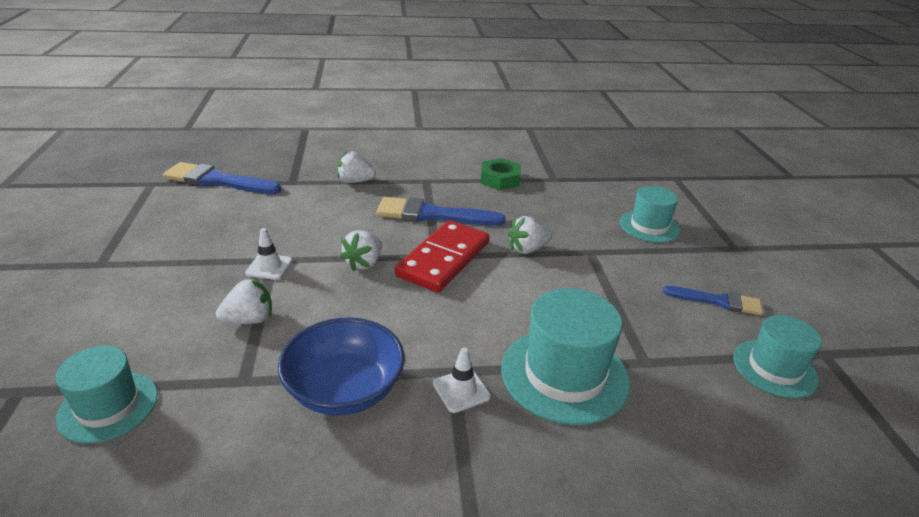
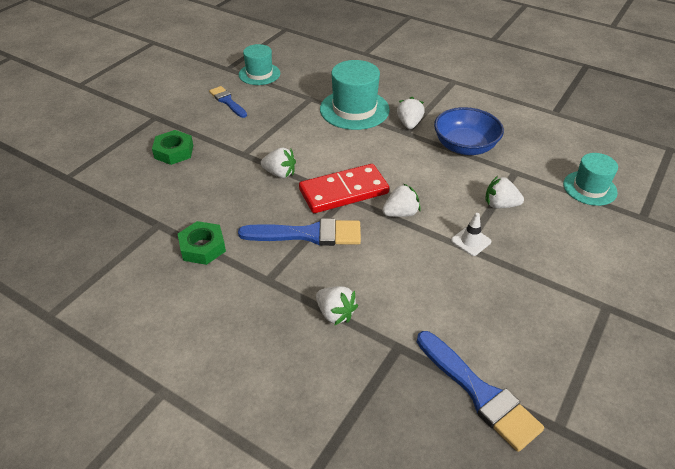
camera: 140 degrees left, 10 degrees up
blue brush [376,197,506,226] -> blue brush turned 45 degrees counterclockwise [238,218,361,246]
white traffic cone [433,348,491,413] -> white strawberry [397,97,424,129]
turquoise hat [620,186,680,243] -> green nut [152,130,193,165]

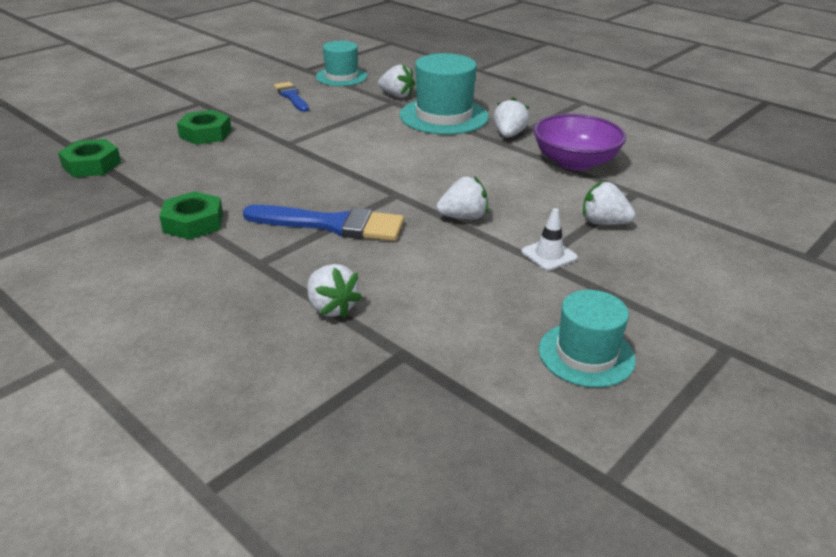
camera: 10 degrees right, 10 degrees down
white strawberry [261,147,296,178] -> white strawberry moved to [378,64,415,98]
red domino [299,164,389,213] -> none
blue brush [417,331,544,452] -> none
blue bowl [434,107,504,155] -> purple bowl [533,114,626,171]
turquoise hat [563,153,618,206] -> turquoise hat moved to [539,290,636,387]
none -> green nut [58,139,121,177]

